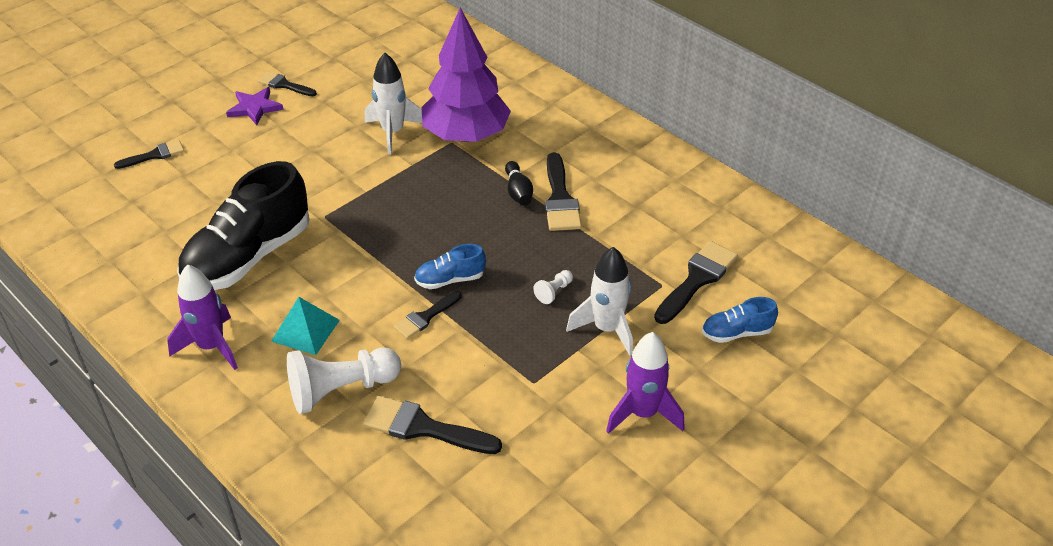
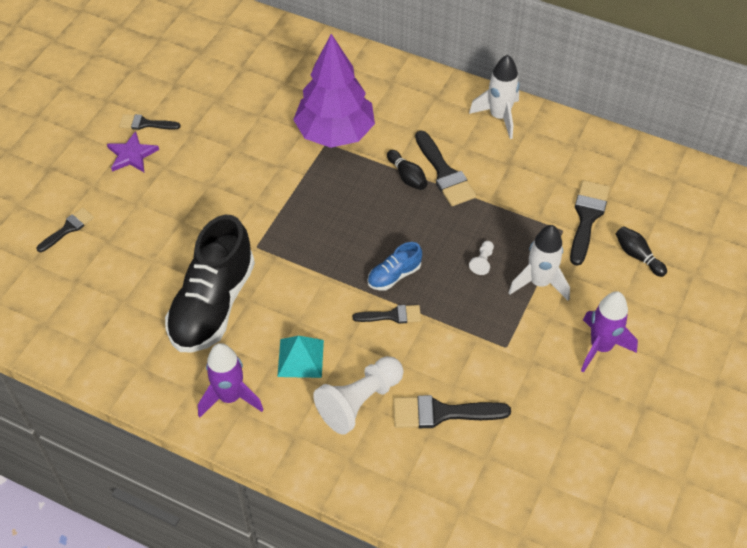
camera: 20 degrees left, 10 degrees up
white rocket [365,53,422,155] -> white rocket moved to [469,55,519,139]
black brush [394,291,462,339] -> black brush turned 120 degrees counterclockwise [353,305,421,324]
blue shoe [702,297,778,343] -> black bowling pin [616,226,667,277]

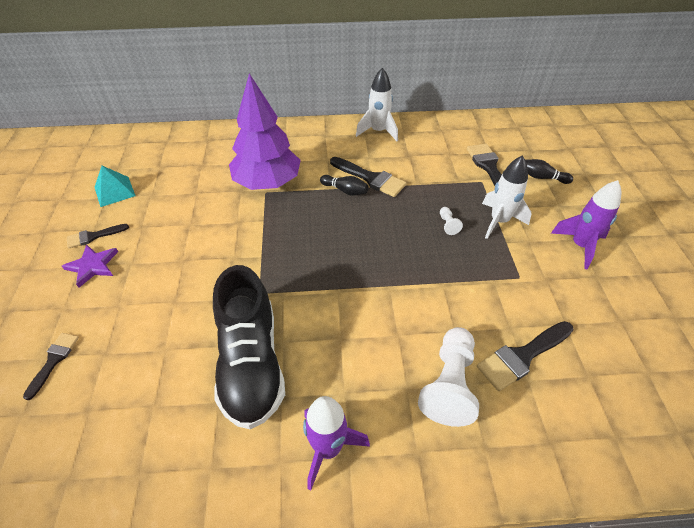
camera: 30 degrees left, 5 degrees down
turquoise pyramid [277,336,324,378] -> turquoise pyramid moved to [95,166,135,207]
black brush [353,305,421,324] -> none
blue shoe [367,242,422,291] -> none

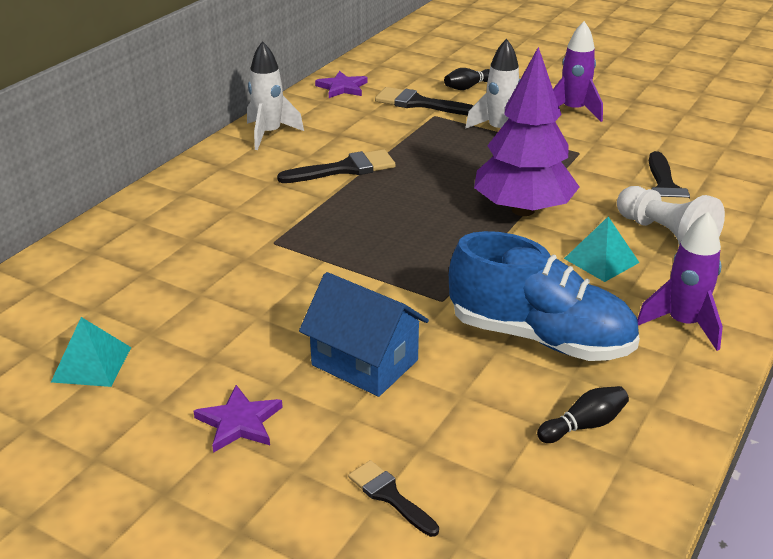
camera: 55 degrees left, 15 degrees down
black brush [67,224,129,248] -> none
black shoe [213,265,285,429] -> blue shoe [449,231,640,361]
purple tree [229,73,301,190] -> purple tree moved to [474,47,579,216]
black bowling pin [320,175,369,196] -> black bowling pin moved to [537,386,629,443]
white pawn [440,207,463,235] -> none
none -> blue house [299,272,429,397]
none -> purple star [315,71,367,98]
none -> turquoise pyramid [564,217,639,282]

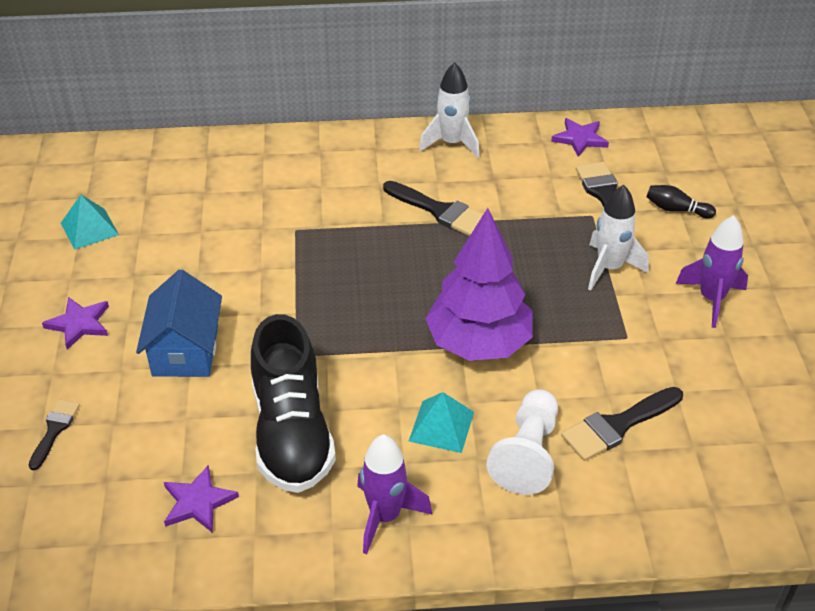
camera: 55 degrees right, 10 degrees up
blue shoe [449,231,640,361] -> black shoe [251,314,336,493]
black bowling pin [537,386,629,443] -> purple star [164,465,239,532]

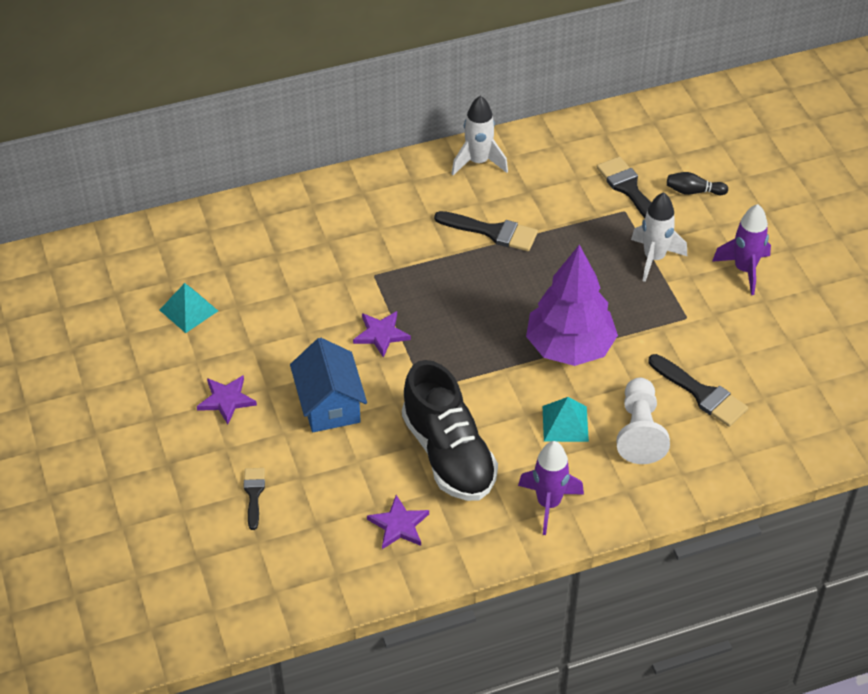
camera: 15 degrees left, 5 degrees up
purple star [551,118,609,157] -> purple star moved to [353,311,411,358]
black brush [561,387,683,461] -> black brush turned 90 degrees counterclockwise [648,354,748,427]

